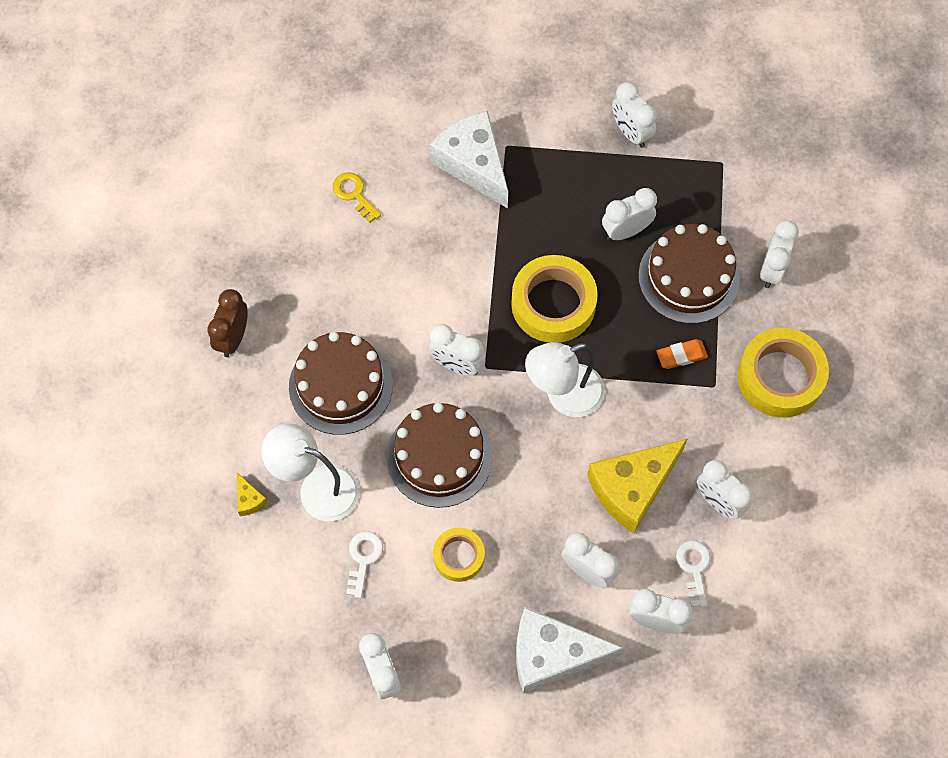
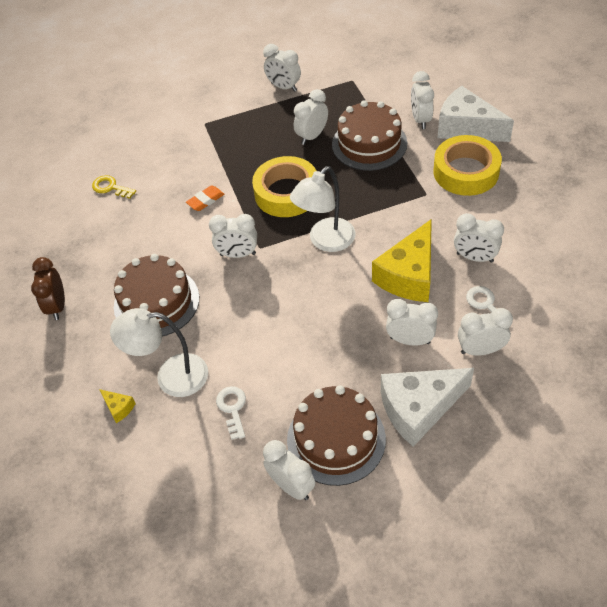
camera: 20 degrees left, 15 degrees down
brown cake [387,403,493,508] -> brown cake moved to [287,385,386,486]
white cheese [430,110,508,208] -> white cheese moved to [437,86,514,142]
yellow tape [433,528,485,582] -> none
orange eraser [656,339,708,369] -> orange eraser moved to [186,185,224,211]

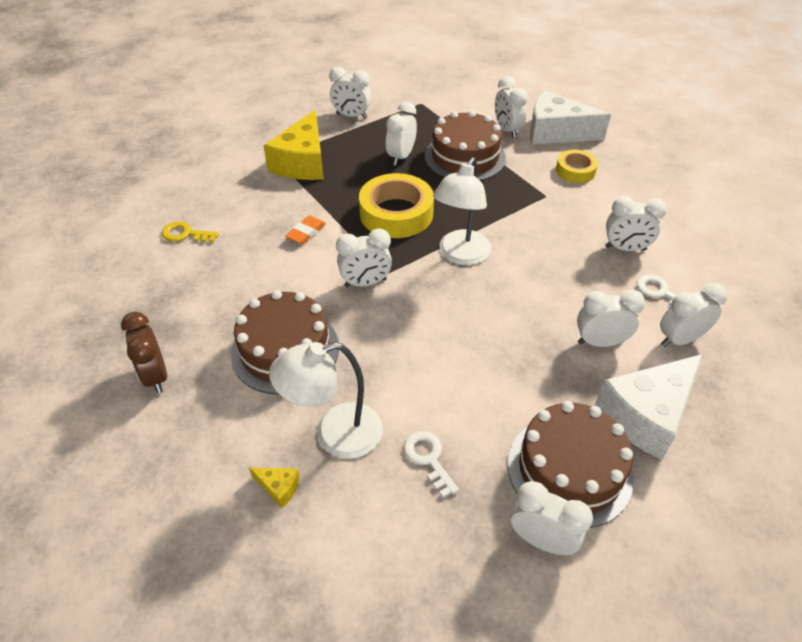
camera: 20 degrees left, 5 degrees down
yellow cheese [372,219,432,302] -> yellow cheese moved to [264,110,324,180]
yellow tape [433,135,502,196] -> yellow tape [556,150,598,183], size x0.57

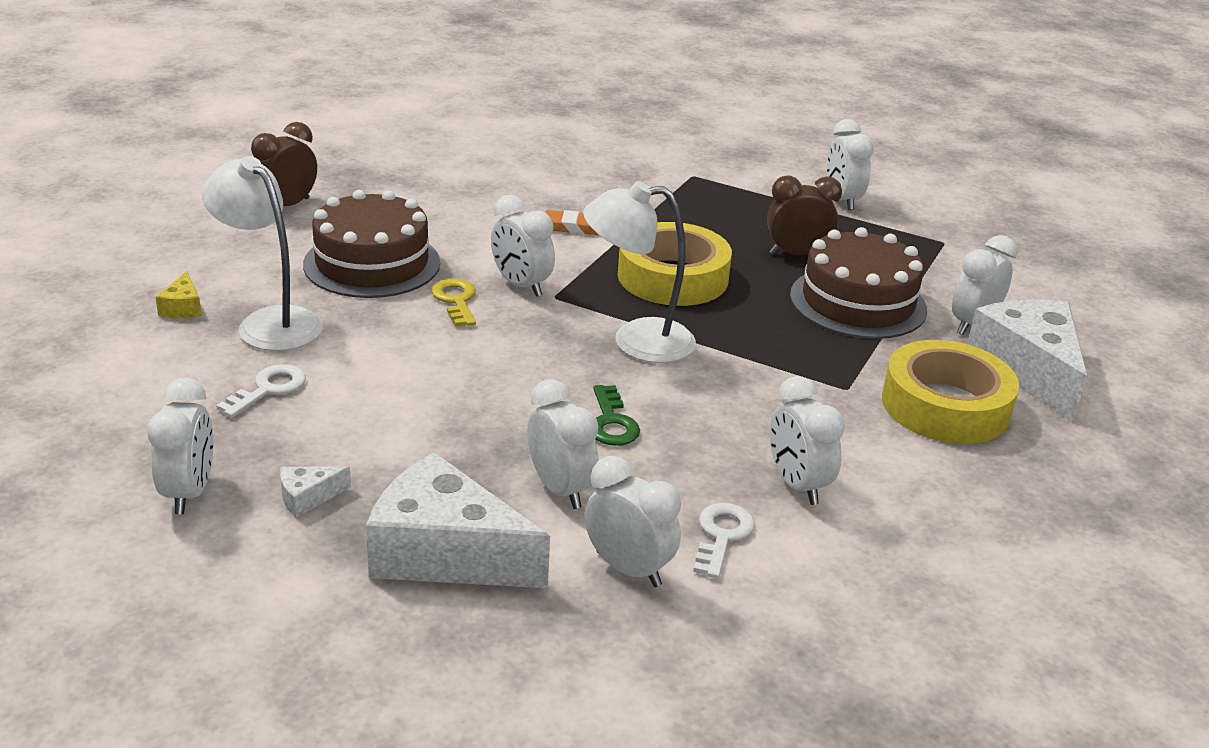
camera: 60 degrees right, 15 degrees down
yellow key [161,221,219,242] -> yellow key moved to [431,279,476,326]
yellow cheese [264,110,324,180] -> none
white clock [386,102,417,166] -> brown clock [767,175,842,255]
brown cake [508,401,634,528] -> white cheese [280,466,351,518]
yellow tape [556,150,598,183] -> yellow tape [882,340,1019,444], size x1.75
none -> green key [593,385,640,446]

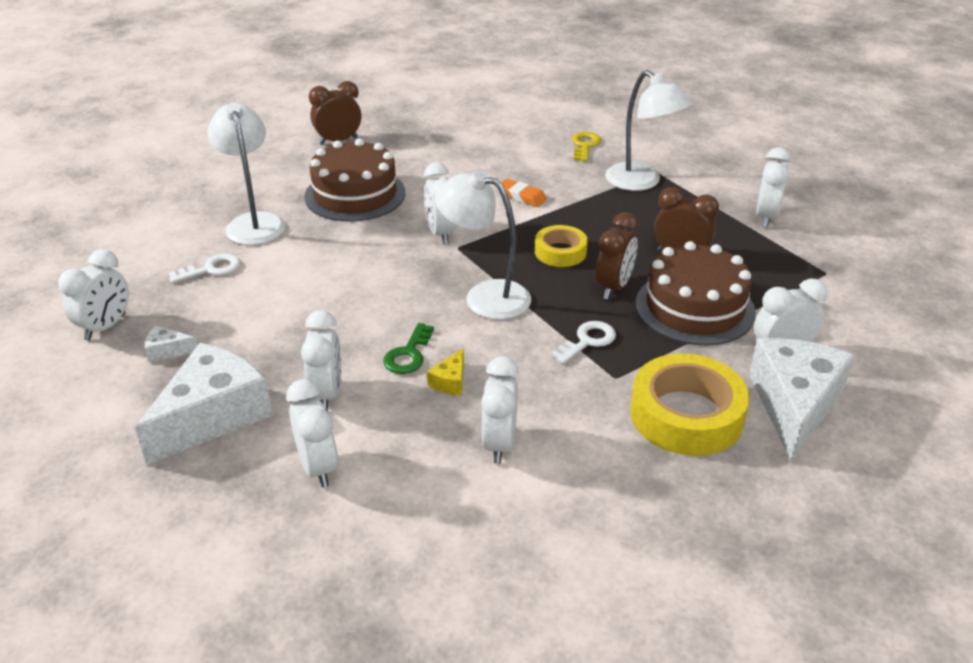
camera: 30 degrees right, 5 degrees up
yellow cheese [155,271,202,318] -> yellow cheese moved to [427,348,464,395]
white cheese [366,452,550,588] -> white cheese turned 75 degrees clockwise [135,343,273,465]
yellow key [431,279,476,326] -> yellow key moved to [572,132,601,161]
yellow tape [618,222,732,306] -> yellow tape [535,225,588,267], size x0.57
white key [693,503,755,579] -> white key moved to [551,321,616,364]
none -> brown clock [596,212,639,299]
none -> white lamp [605,70,691,191]

